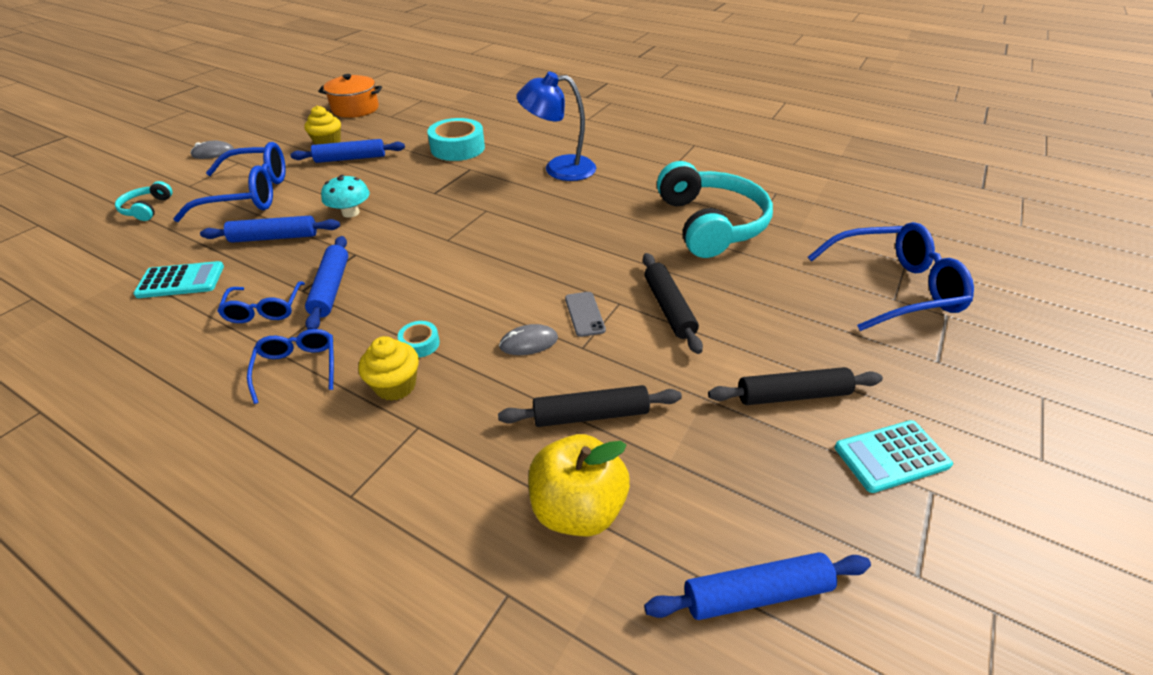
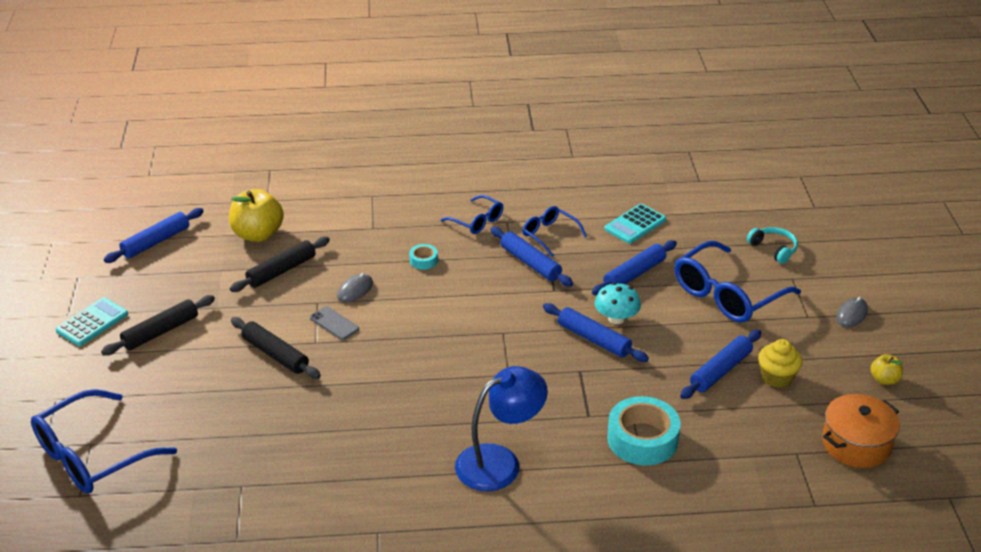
camera: 145 degrees right, 5 degrees down
yellow cupcake [358,336,419,401] -> none
turquoise headphones [657,161,773,258] -> none
none -> blue rolling pin [543,303,649,362]
none -> yellow apple [870,354,903,385]

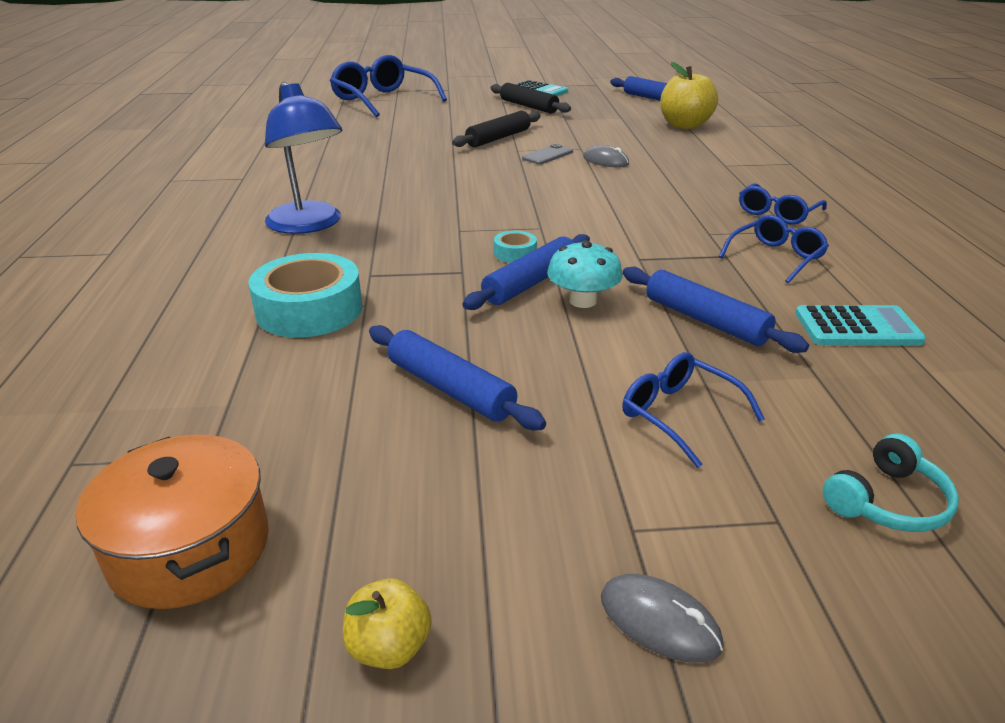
camera: 90 degrees right, 5 degrees down
black rolling pin [230,237,330,292] -> none
turquoise tape [409,244,438,270] -> turquoise tape moved to [494,231,537,263]
blue rolling pin [490,227,573,287] -> none
turquoise calculator [604,204,666,244] -> turquoise calculator turned 135 degrees clockwise [795,305,926,345]
blue glasses [674,241,801,323] -> blue glasses [622,352,765,468], size x0.54
yellow cupcake [758,339,803,388] -> none

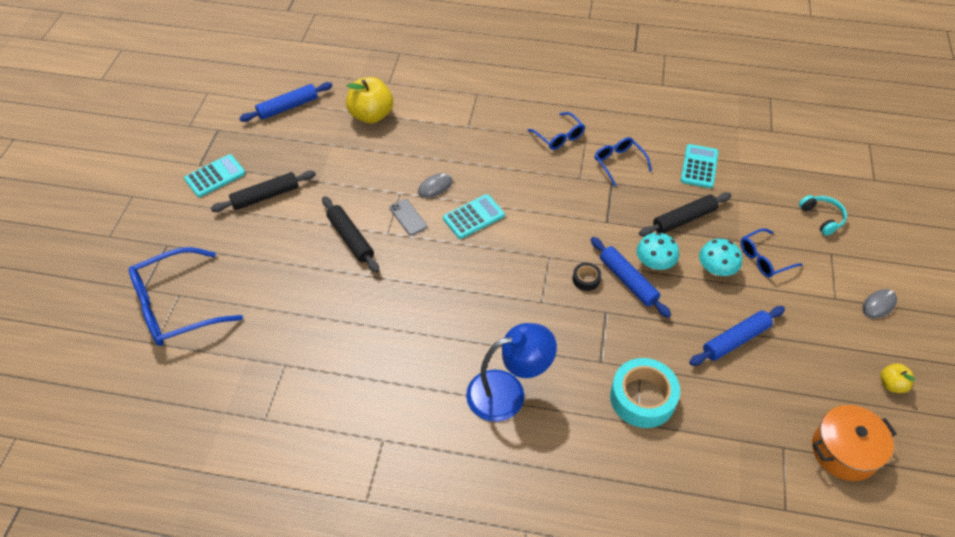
camera: 75 degrees left, 20 degrees up
turquoise tape [494,231,537,263] -> black tape [572,263,601,291]
blue rolling pin [623,267,809,353] -> black rolling pin [639,192,732,237]
none -> turquoise calculator [443,194,505,239]
none -> turquoise mushroom [699,239,742,276]

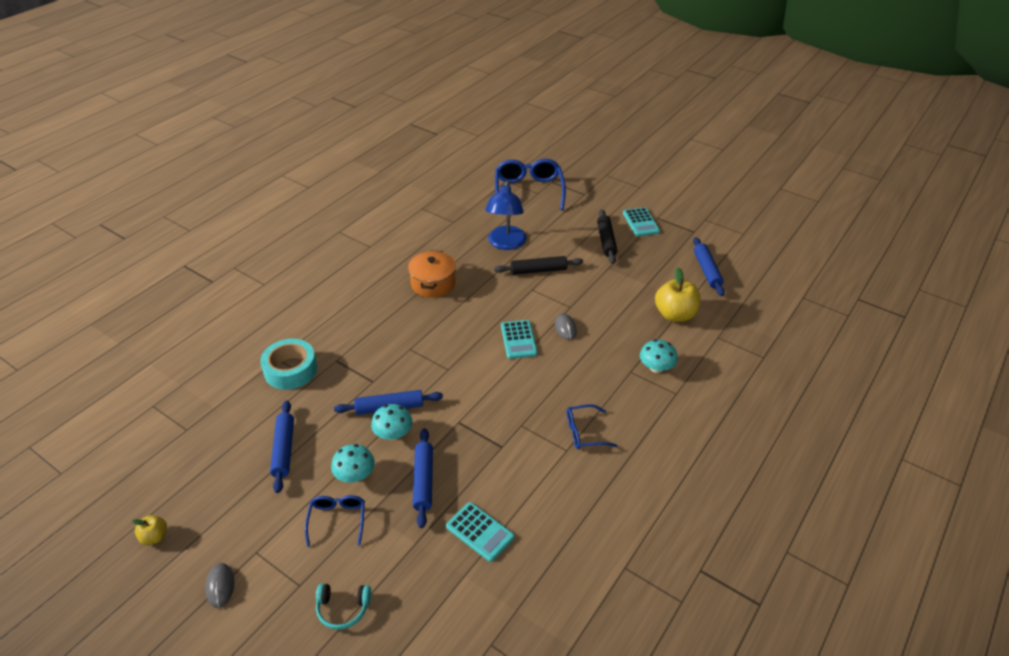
camera: 115 degrees right, 10 degrees down
grey phone [389,199,427,236] -> none
blue lamp [466,323,557,422] -> blue lamp moved to [485,180,527,250]
black tape [572,263,601,291] -> none
blue glasses [595,137,652,186] -> none
black rolling pin [639,192,732,237] -> blue rolling pin [413,428,433,528]
orange pot [812,405,897,481] -> orange pot moved to [408,250,456,298]
none -> turquoise mushroom [640,339,678,373]

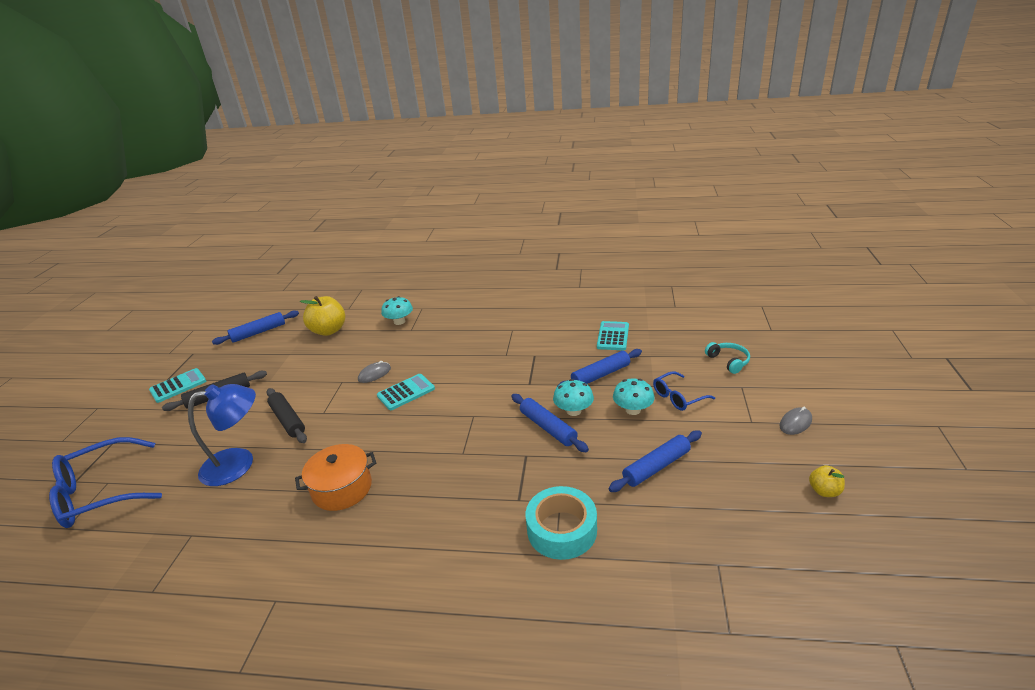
camera: 115 degrees left, 10 degrees down
blue glasses [567,404,617,449] -> none

